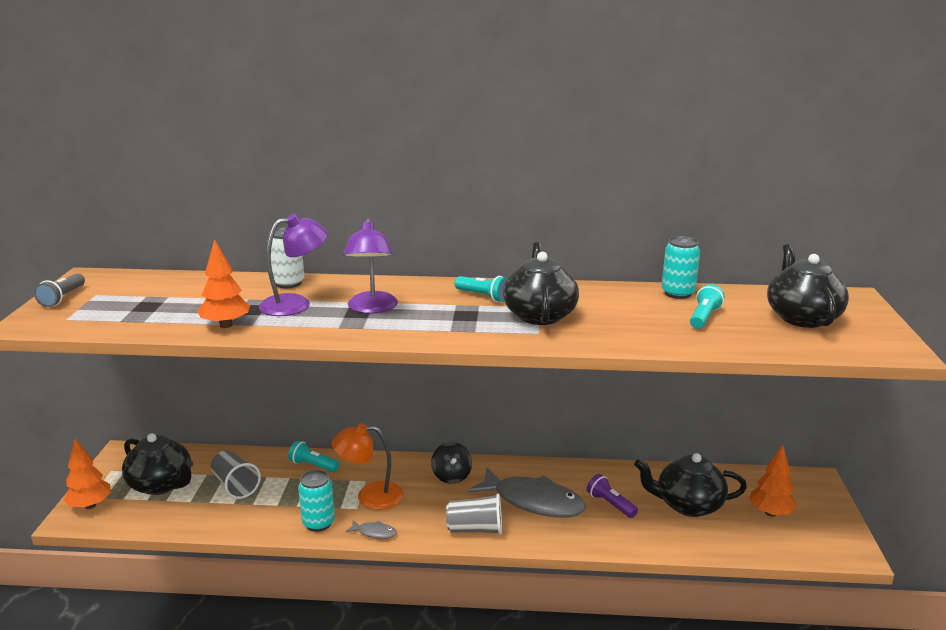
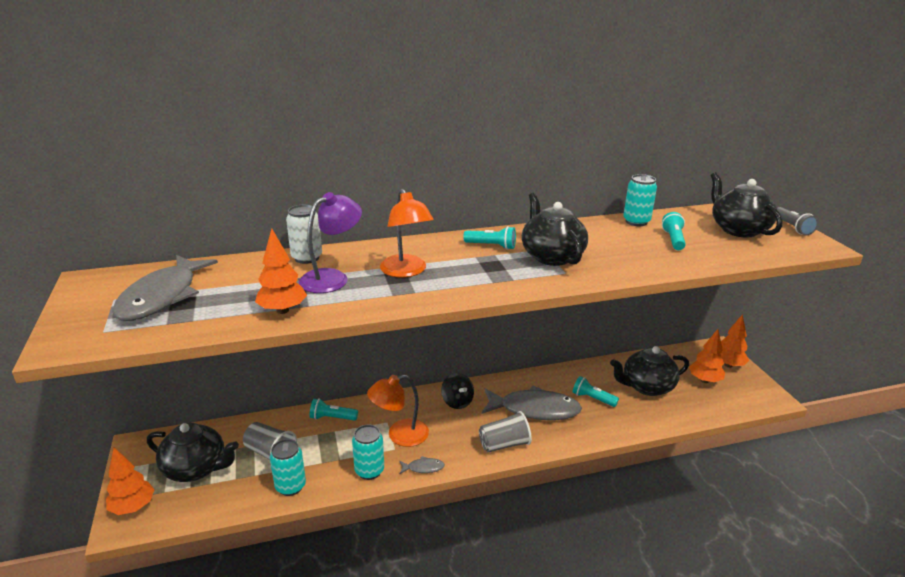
camera: 20 degrees left, 5 degrees up
grey flashlight [34,273,85,307] -> grey flashlight moved to [777,207,818,235]
purple lamp [343,218,398,314] -> orange lamp [380,189,434,277]
purple flashlight [587,474,638,518] -> turquoise flashlight [573,376,619,407]
none -> grey fish [112,255,218,321]
none -> turquoise can [270,439,306,496]
none -> orange tree [720,314,749,368]

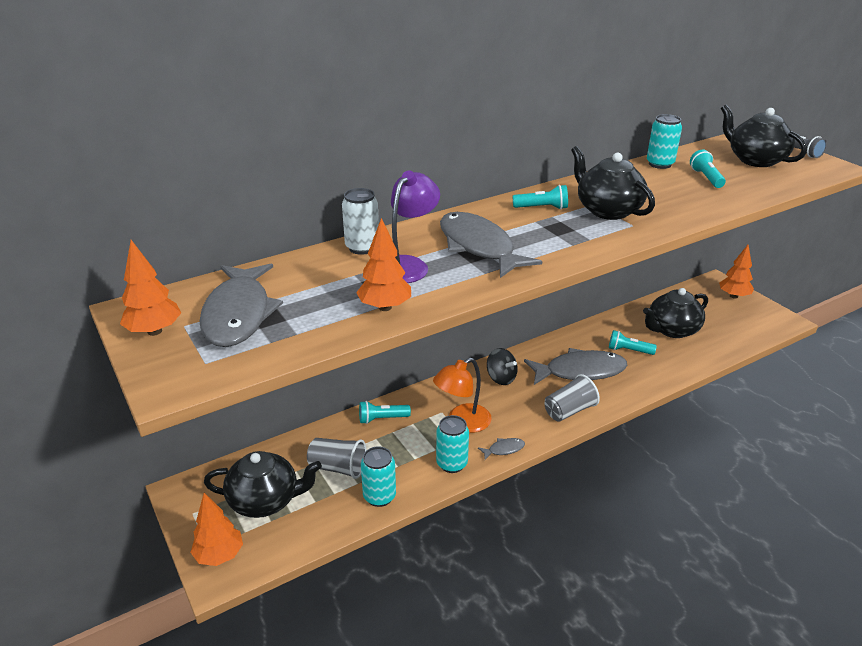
camera: 15 degrees left, 5 degrees up
orange lamp [380,189,434,277] -> grey fish [440,212,543,278]
orange tree [689,329,725,383] -> orange tree moved to [120,240,181,336]

